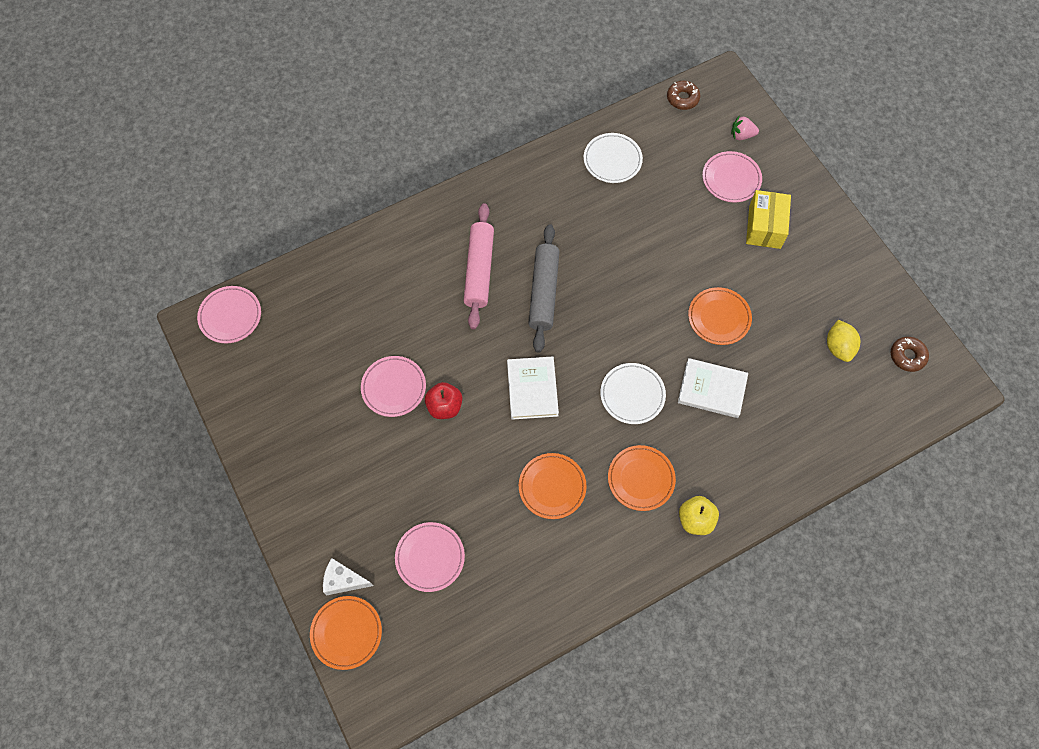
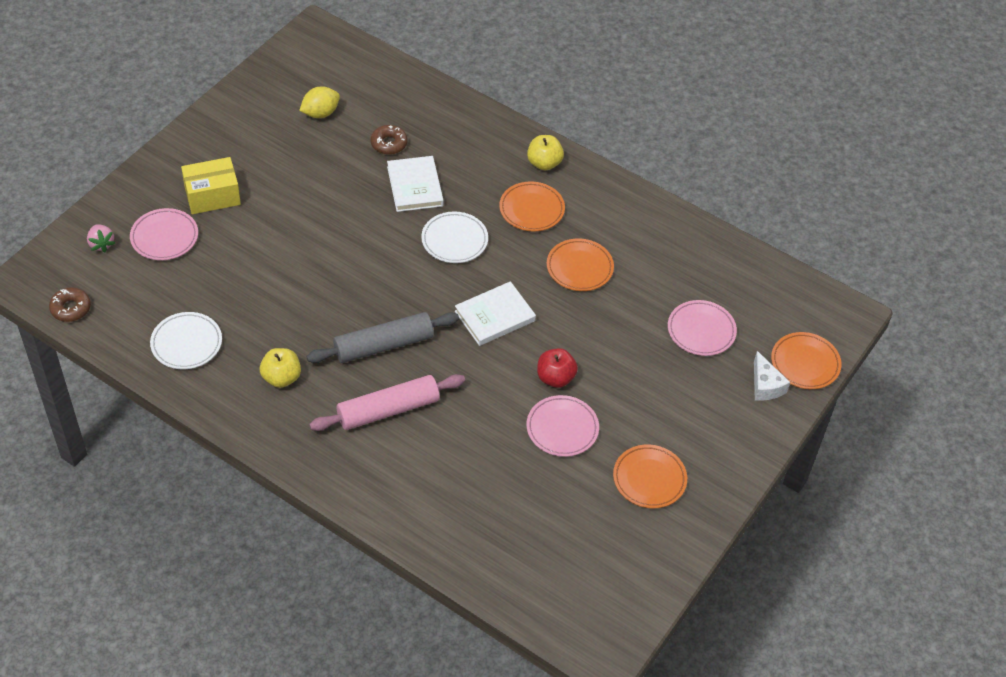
camera: 120 degrees left, 15 degrees down
pink plate [197,286,261,343] -> none
orange plate [688,287,752,345] -> orange plate moved to [613,444,687,508]
brown donut [891,337,929,372] -> brown donut moved to [371,125,407,155]
none -> yellow apple [260,348,301,388]

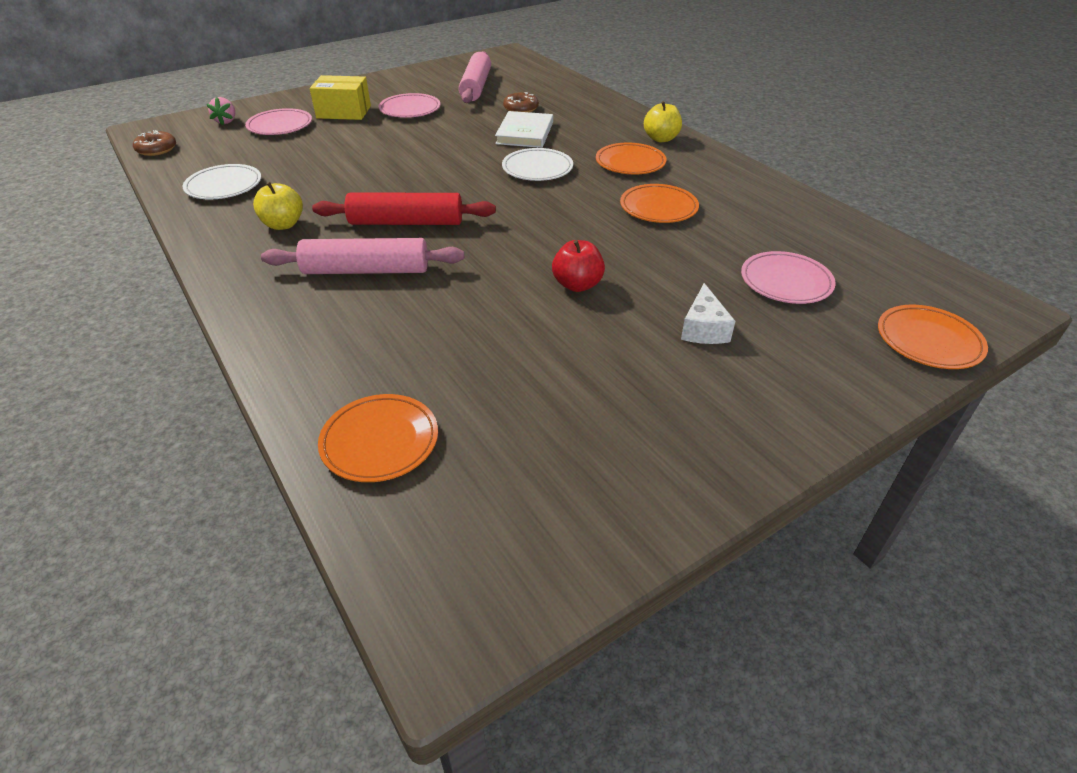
camera: 25 degrees right, 10 degrees down
yellow lemon [299,87,340,118] -> pink rolling pin [459,51,491,103]
grey rolling pin [306,312,459,363] -> red rolling pin [312,192,496,225]
white book [455,281,536,346] -> none
pink plate [527,395,599,457] -> pink plate moved to [379,93,440,118]
orange plate [613,444,687,508] -> orange plate moved to [318,394,438,482]
white cheese [754,351,790,401] -> white cheese moved to [681,283,735,344]

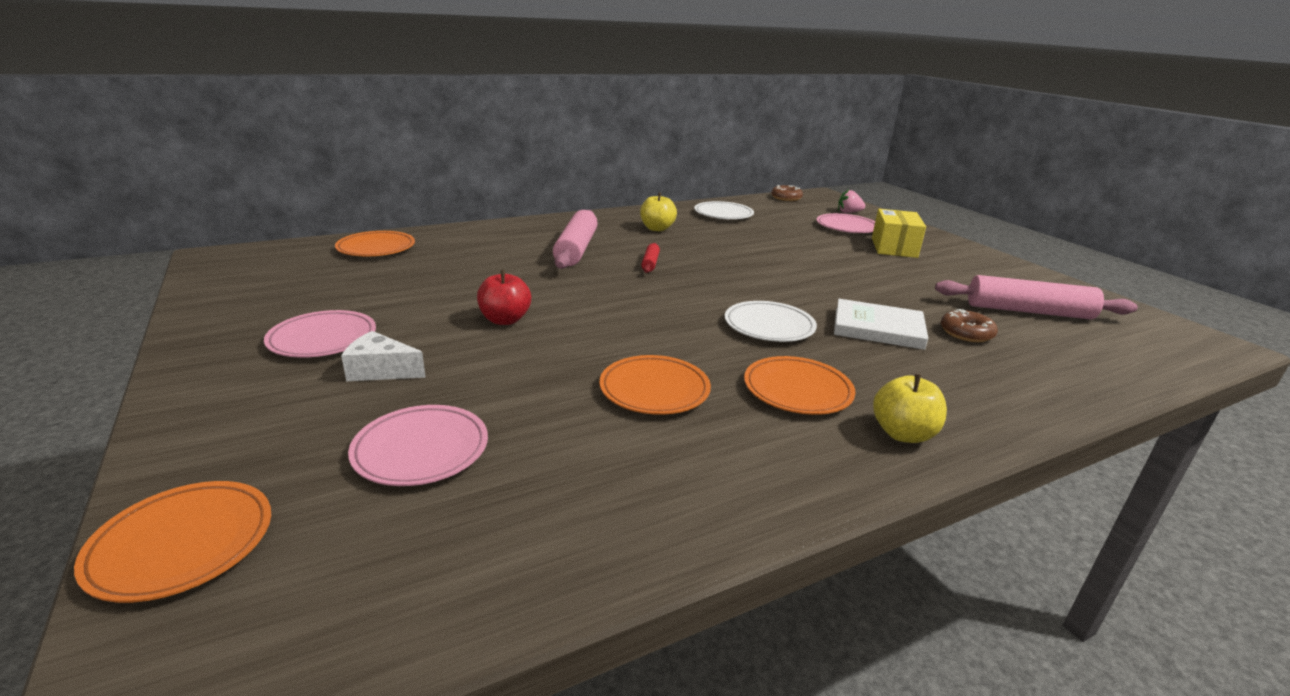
camera: 95 degrees right, 15 degrees down
red rolling pin [312,192,496,225] -> red rolling pin [641,243,660,273], size x0.47
pink plate [379,93,440,118] -> pink plate moved to [264,310,376,358]

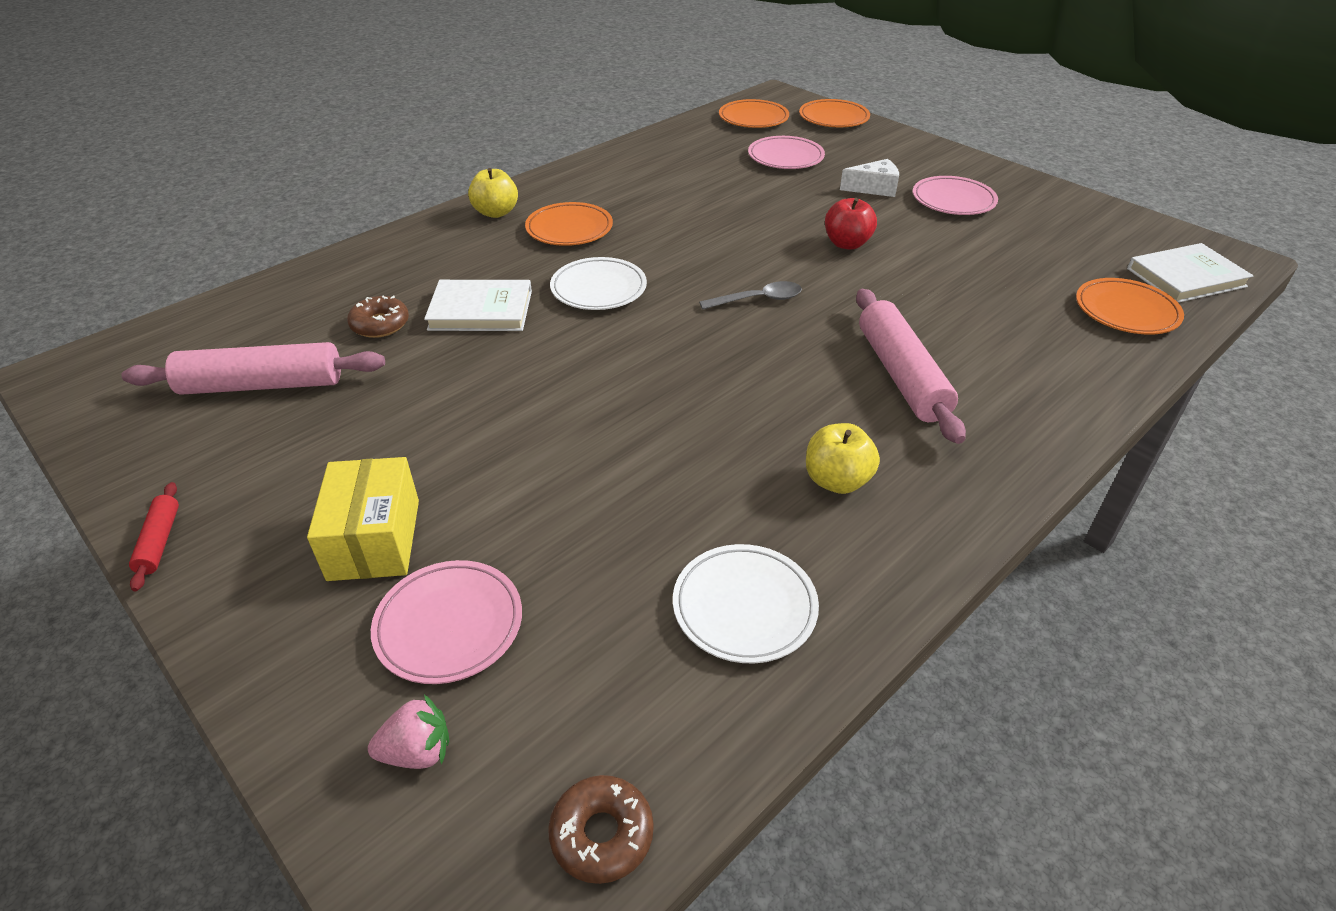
camera: 165 degrees right, 15 degrees up
orange plate [600,355,711,415] -> orange plate moved to [719,99,789,128]
red rolling pin [641,243,660,273] -> red rolling pin moved to [129,482,179,591]
none -> grey spoon [699,281,802,309]
none -> white book [1127,243,1254,303]

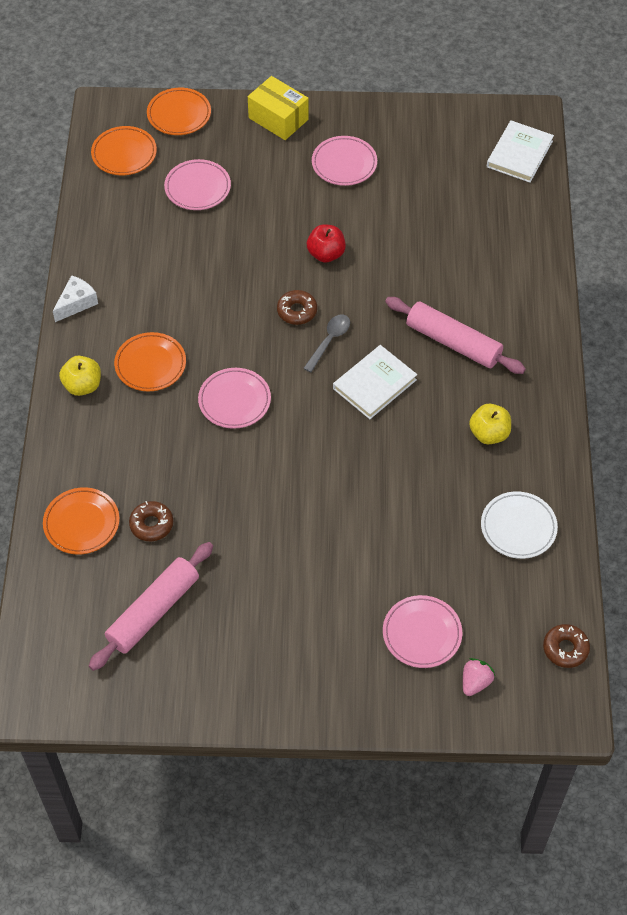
camera: 45 degrees left, 15 degrees up
red rolling pin [129,482,179,591] -> none
yellow box [307,457,419,581] -> yellow box moved to [248,76,309,140]
white book [424,280,532,331] -> white book moved to [333,345,417,419]
white plate [550,257,647,310] -> pink plate [198,368,271,429]
white cheese [840,159,899,197] -> white cheese moved to [53,275,98,322]
orange plate [1076,278,1184,335] -> orange plate moved to [43,487,120,554]
none -> brown donut [277,290,317,325]

